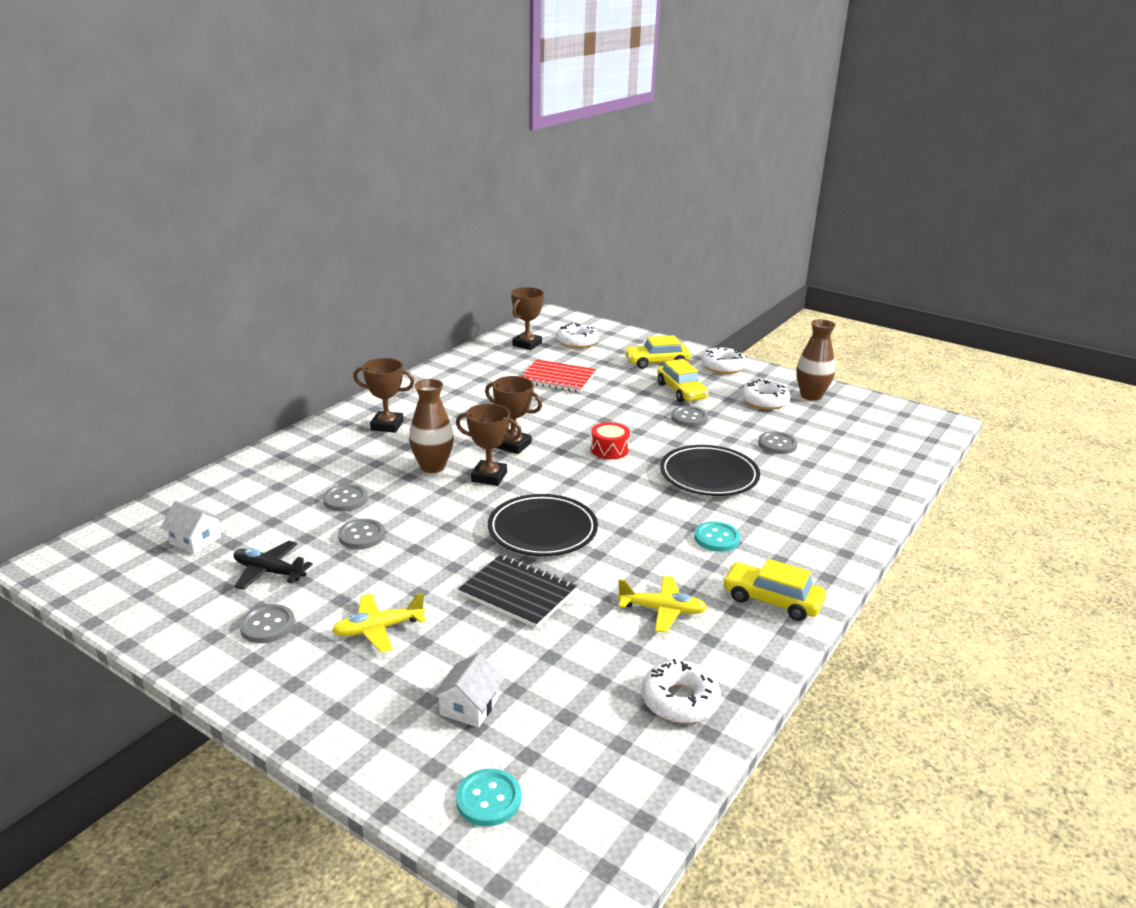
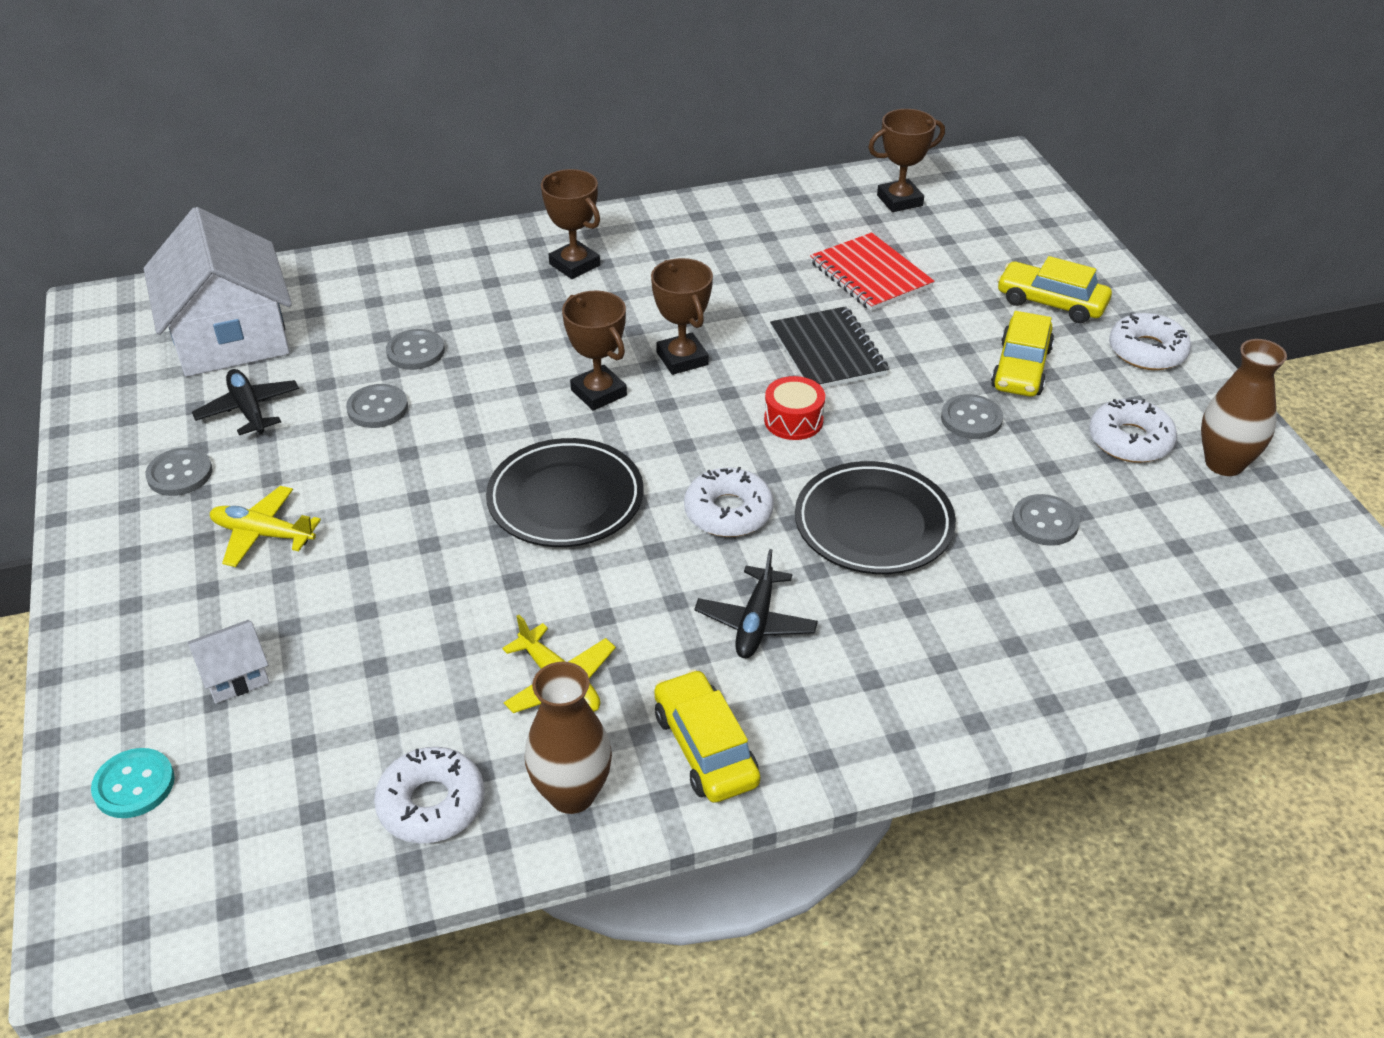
camera: 40 degrees right, 15 degrees up
white house [161,501,223,554] -> white house [144,207,292,377], size x2.38
brown vase [409,379,454,473] -> brown vase moved to [525,662,612,814]
black notebook [458,554,577,628] -> black notebook moved to [770,306,889,388]
white donut [556,323,599,348] -> white donut moved to [684,467,774,537]
turquoise button [694,521,740,552] -> black plane [694,549,818,658]

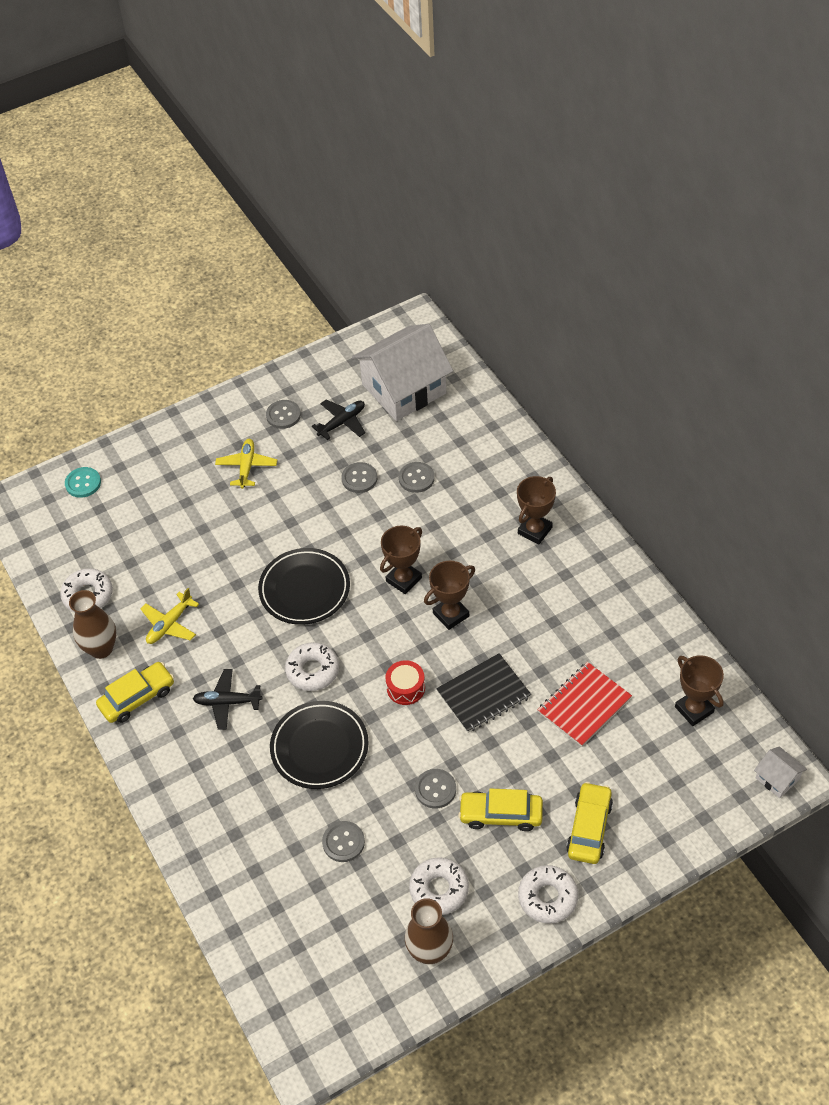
camera: 80 degrees right, 10 degrees up
white house [188,620,269,703] -> white house moved to [754,746,807,798]

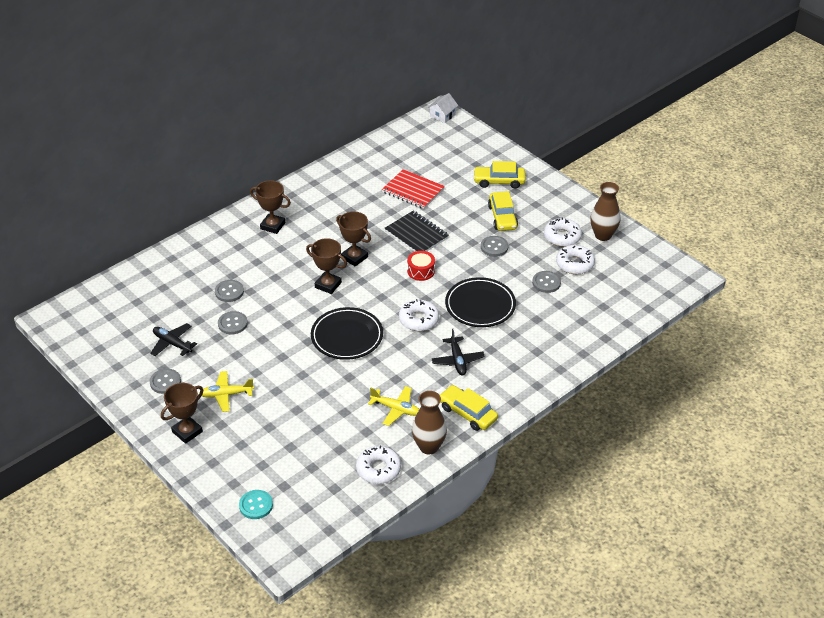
camera: 105 degrees left, 10 degrees down
white house [352,324,453,421] -> none
white donut [518,865,578,924] -> white donut moved to [556,245,595,274]
brown trophy [675,655,724,726] -> brown trophy moved to [161,383,203,444]

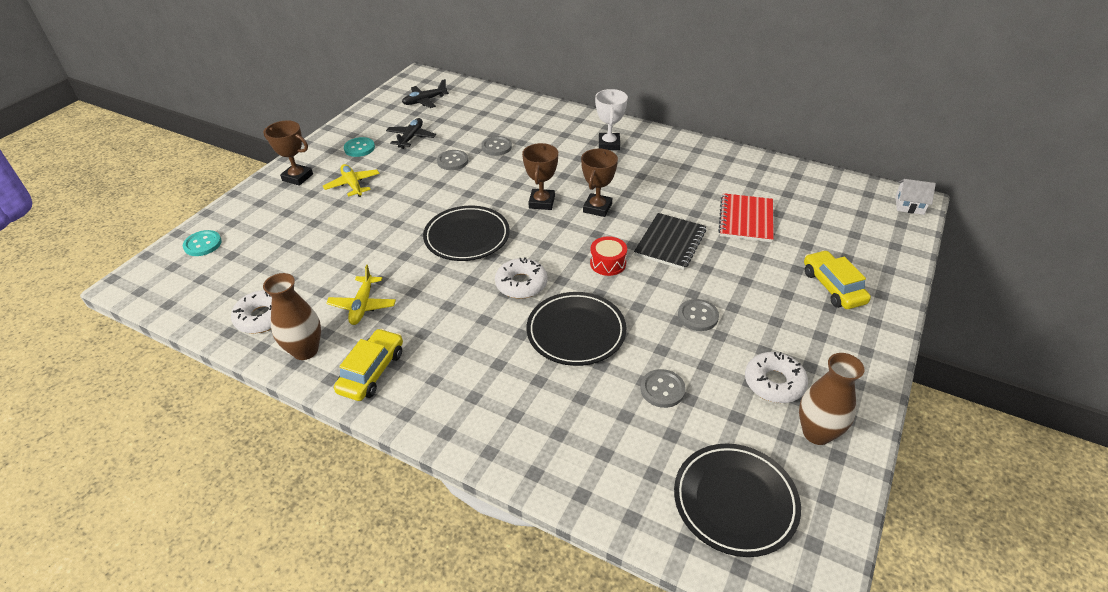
camera: 70 degrees right, 0 degrees up
grey button [150,369,181,394] -> turquoise button [344,137,375,157]
brown trophy [250,180,291,234] -> white trophy [595,89,628,150]
black plane [432,329,485,375] -> black plane moved to [402,79,449,108]
yellow car [488,191,518,231] -> none
white donut [556,245,595,274] -> none
none -> black plate [674,444,801,557]

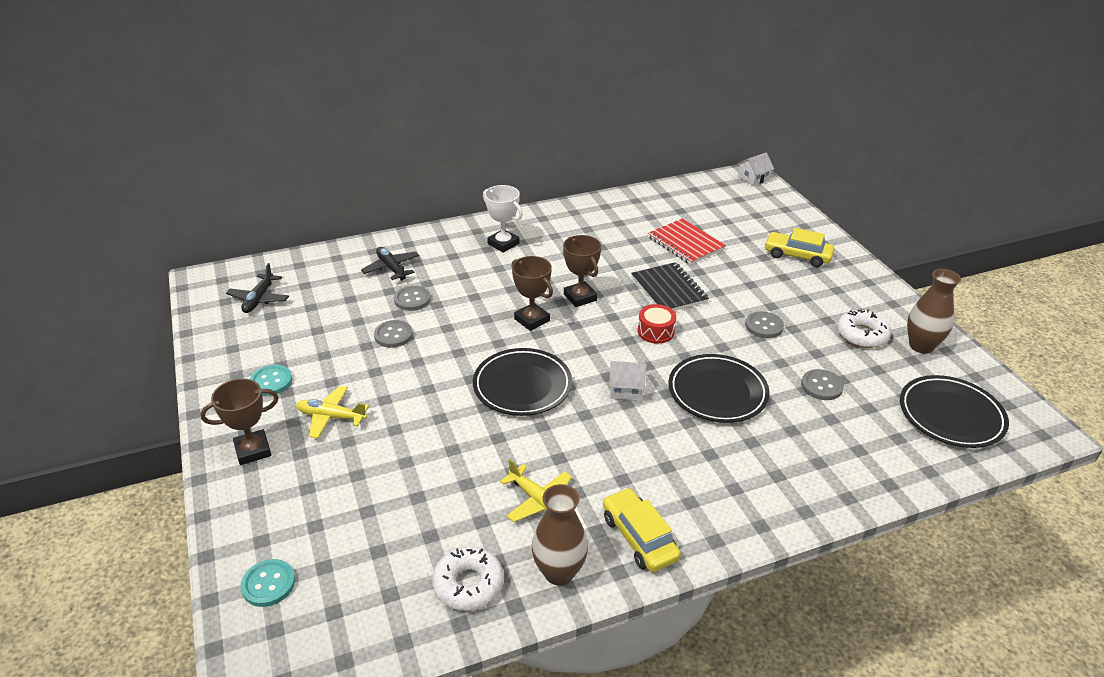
camera: 50 degrees left, 5 degrees down
black plane [386,118,436,149] -> black plane moved to [361,247,419,281]
white donut [495,257,547,299] -> white house [609,361,647,401]

